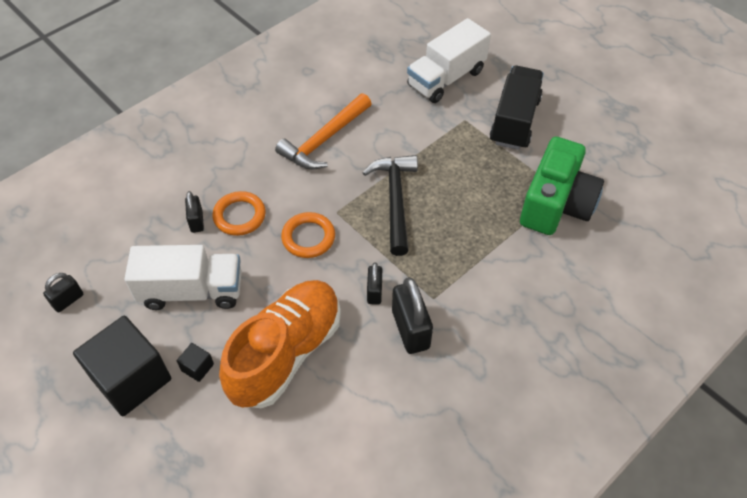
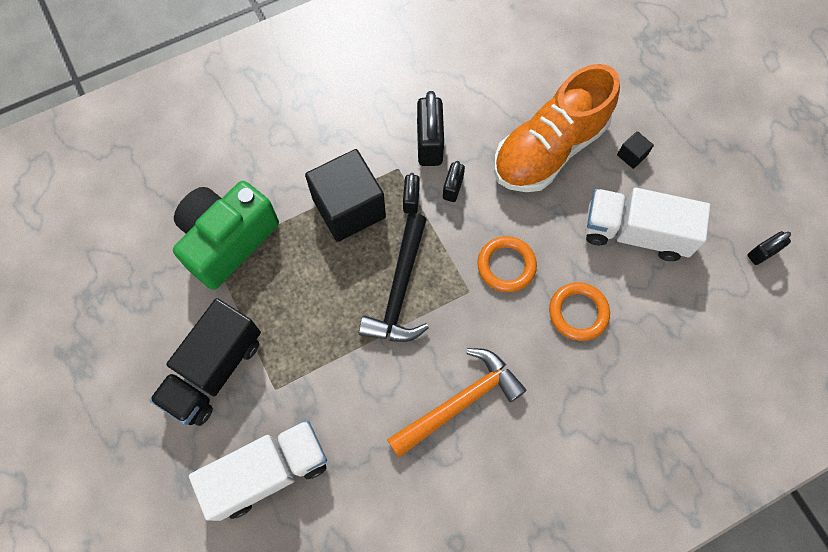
camera: 165 degrees left, 15 degrees up
black cube [73,316,171,416] -> black cube moved to [305,149,386,242]
black padlock [185,191,204,233] -> black padlock moved to [403,173,420,213]

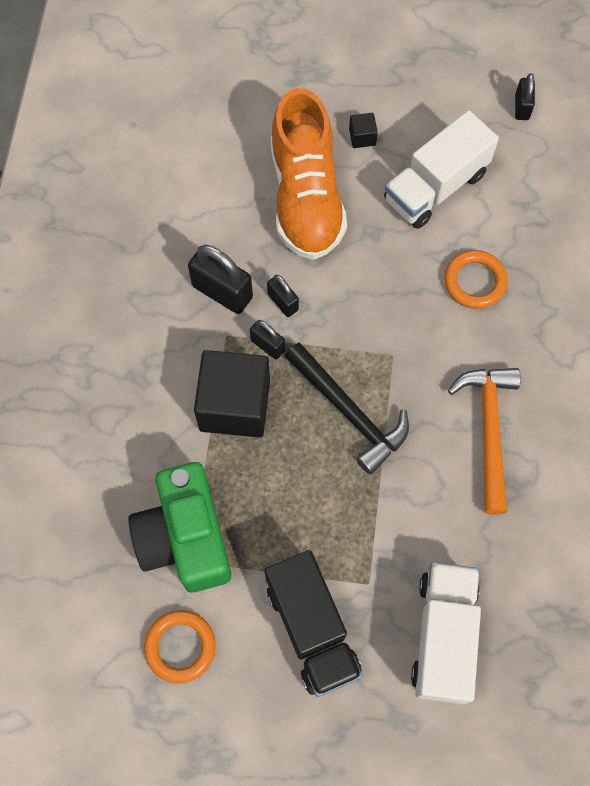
camera: 55 degrees left, 0 degrees up
orange ring [477,236,537,292] -> orange ring moved to [144,610,216,683]

